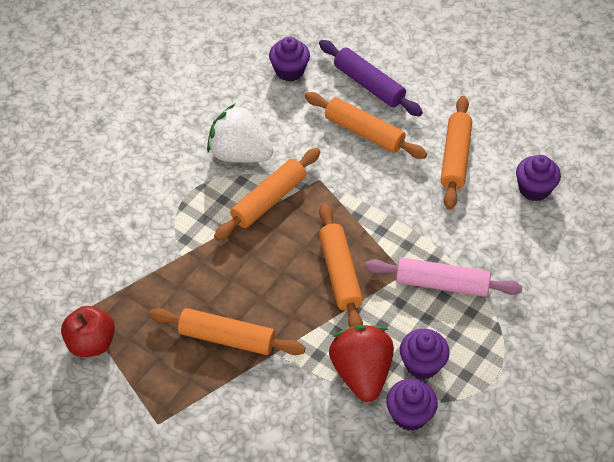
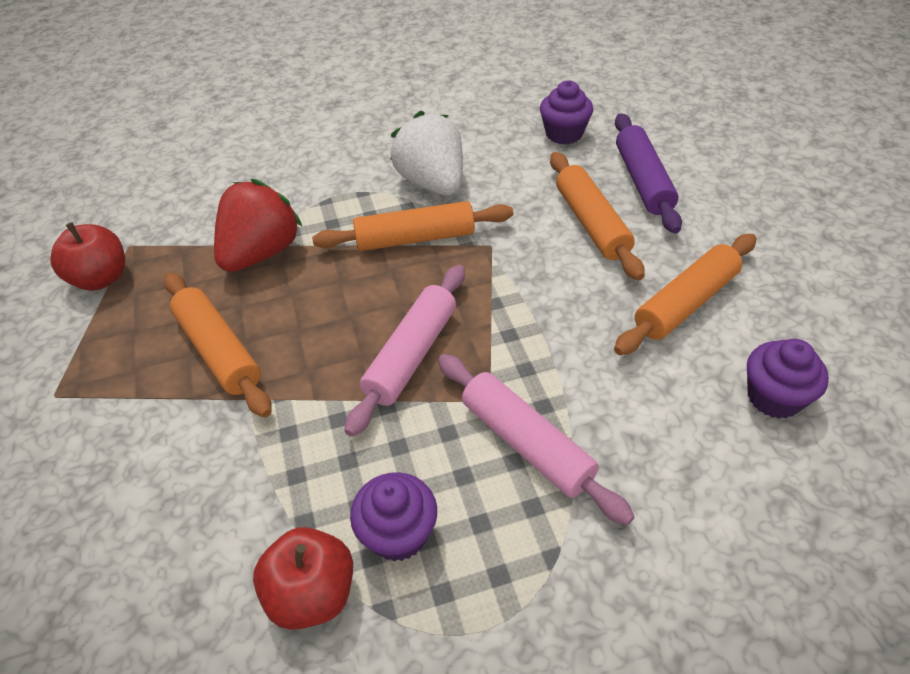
camera: 40 degrees right, 5 degrees down
orange rolling pin [319,204,363,328] -> pink rolling pin [344,265,465,437]
red strawberry [329,325,394,402] -> red strawberry moved to [214,179,303,272]
purple cupcake [386,379,438,431] -> red apple [253,527,353,630]

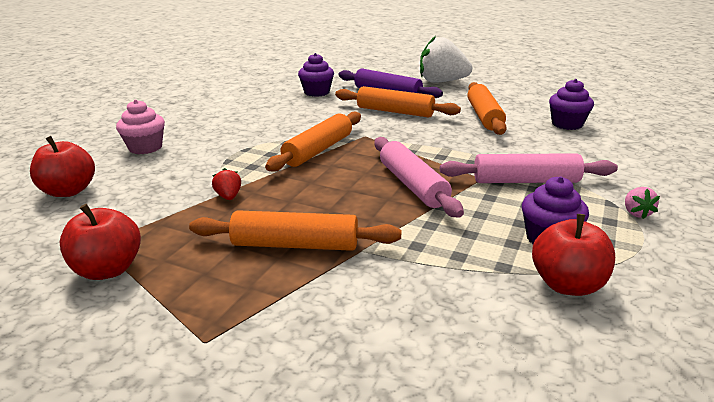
camera: 50 degrees left, 20 degrees down
red strawberry [214,179,303,272] -> red strawberry [212,168,241,200], size x0.41
white strawberry [390,111,463,196] -> white strawberry moved to [420,36,472,83]
none -> red apple [30,136,95,197]
none -> pink cupcake [116,100,165,154]
none -> pink strawberry [625,187,660,219]

